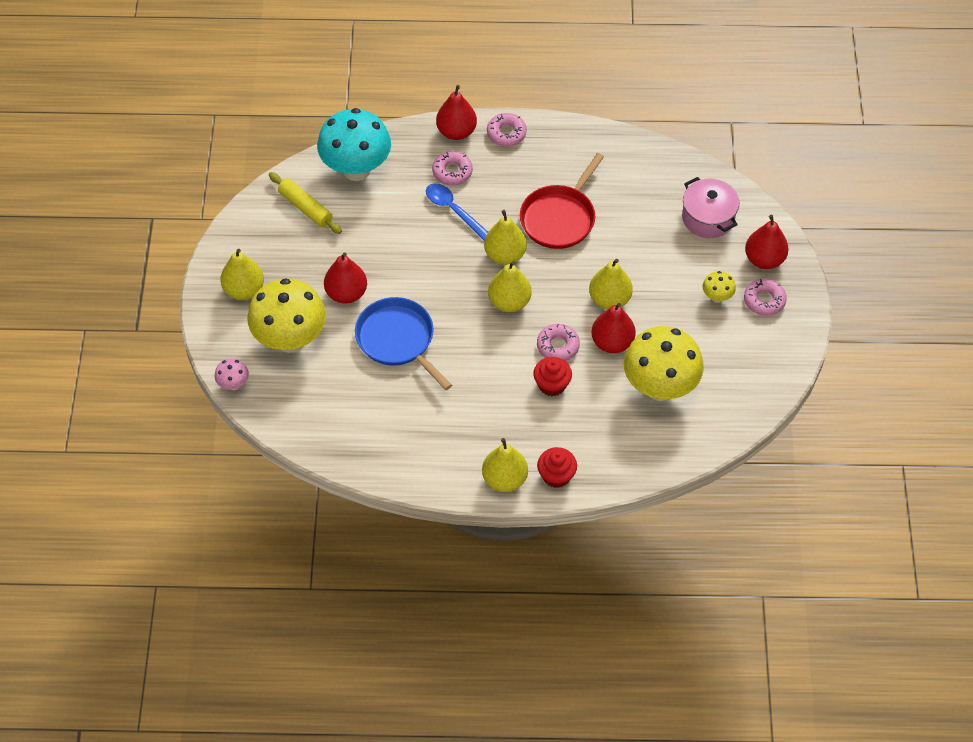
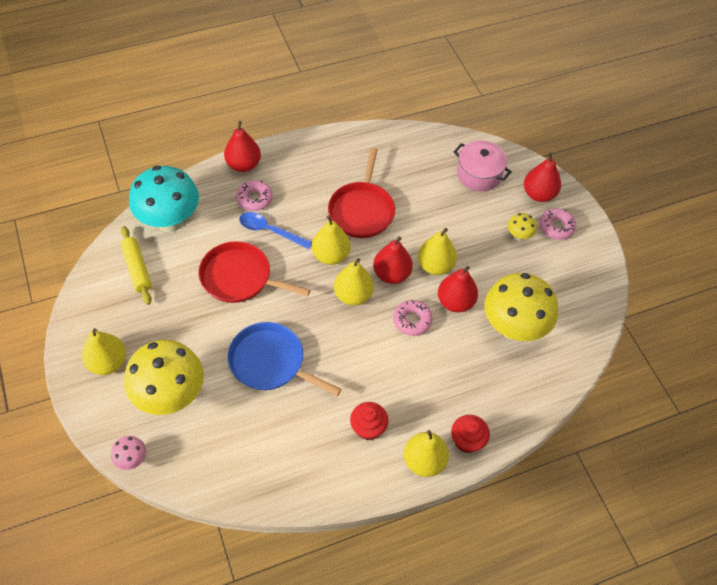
camera: 25 degrees left, 0 degrees up
yellow rolling pin [269,172,342,234] -> yellow rolling pin turned 45 degrees clockwise [120,226,152,305]
red pear [324,252,367,304] -> red pear moved to [373,236,413,284]
pink donut [487,113,527,147] -> none
red cupcake [533,357,572,396] -> red cupcake moved to [350,402,389,440]
none -> red pan [199,241,311,303]

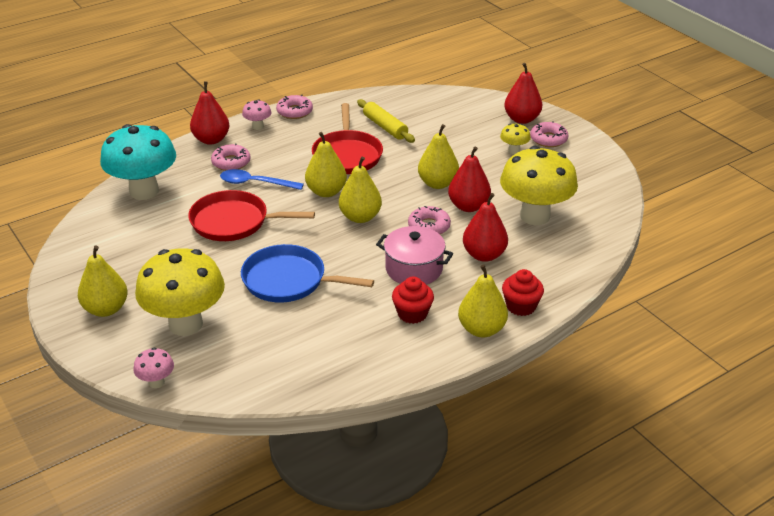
camera: 10 degrees left, 20 degrees down
yellow rolling pin [120,226,152,305] -> yellow rolling pin moved to [357,99,415,143]
red pear [373,236,413,284] -> red pear moved to [463,193,508,262]
pink pot [453,140,512,192] -> pink pot moved to [376,226,453,285]
none -> pink mushroom [242,99,272,130]
none -> pink donut [276,95,313,119]

